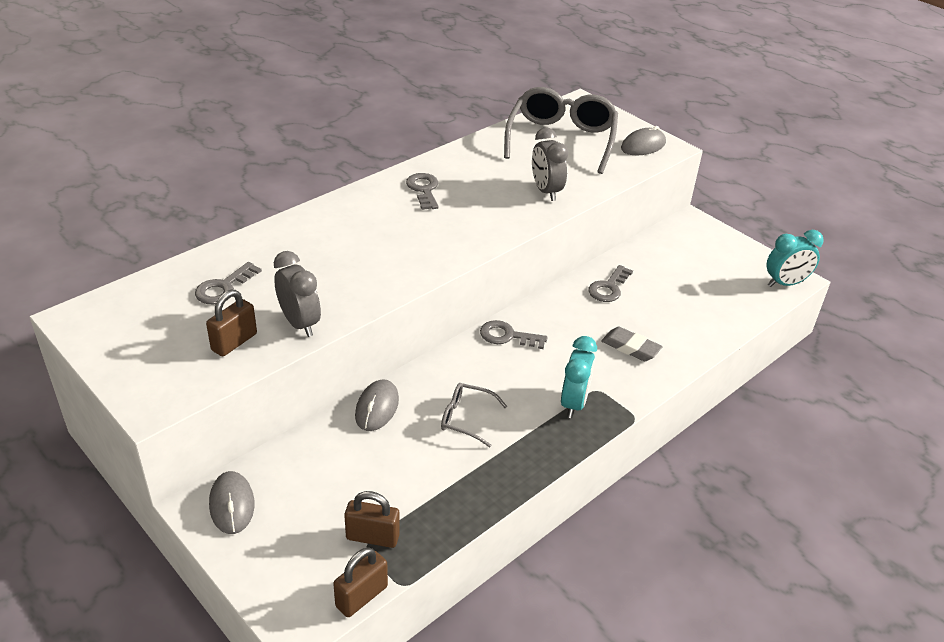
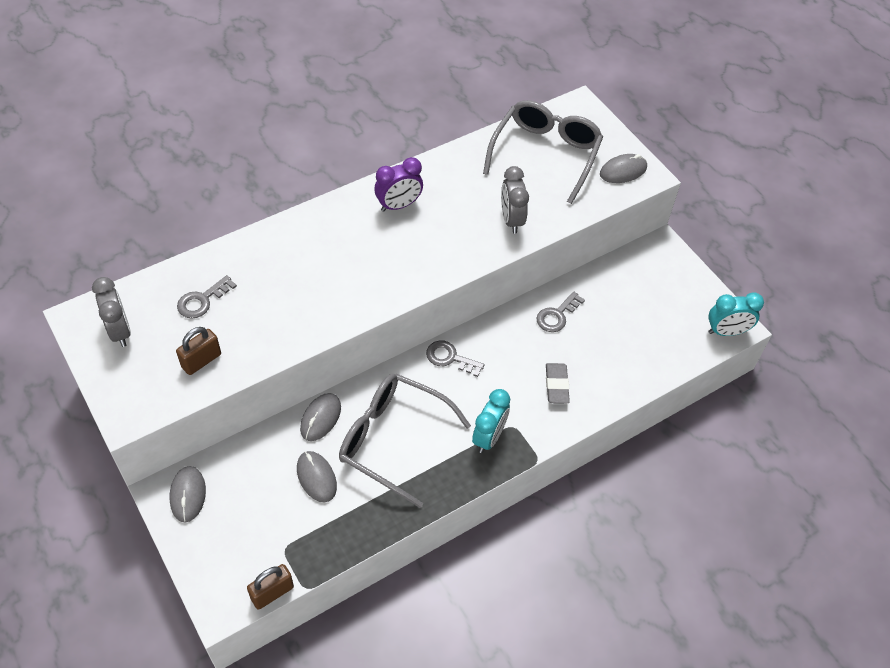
camera: 10 degrees right, 15 degrees up
grey clock [274,251,321,337] -> grey clock moved to [92,277,131,347]
brown padlock [344,491,400,548] -> none
grey key [406,173,439,210] -> purple clock [374,157,423,212]
grey glasses [441,383,507,447] -> grey glasses [339,374,471,508], size x2.09
grey eraser [601,327,663,361] -> grey eraser turned 45 degrees clockwise [546,363,570,403]
none -> grey mouse [297,451,337,503]

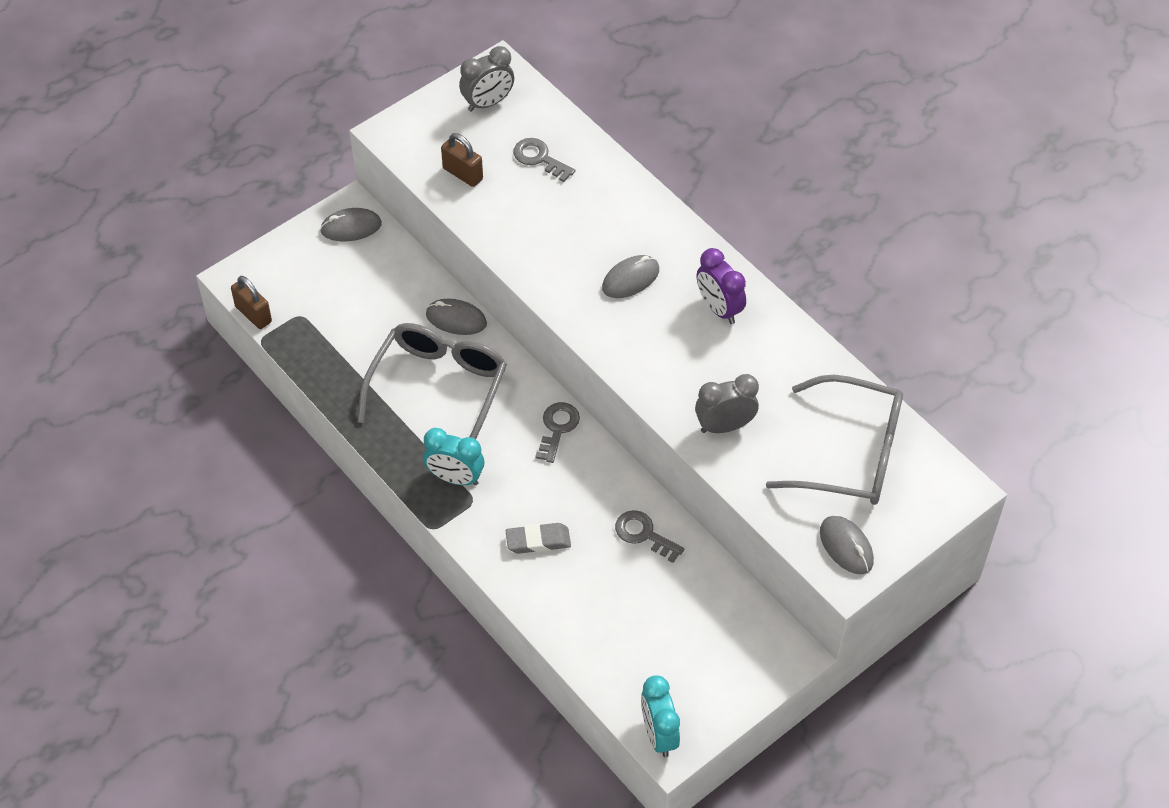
camera: 85 degrees right, 0 degrees up
grey mouse [297,451,337,503] -> grey mouse moved to [602,255,659,298]

